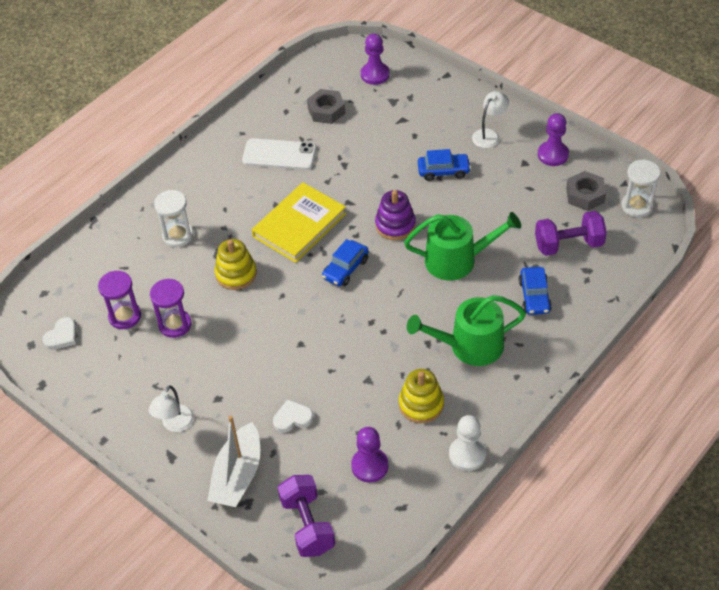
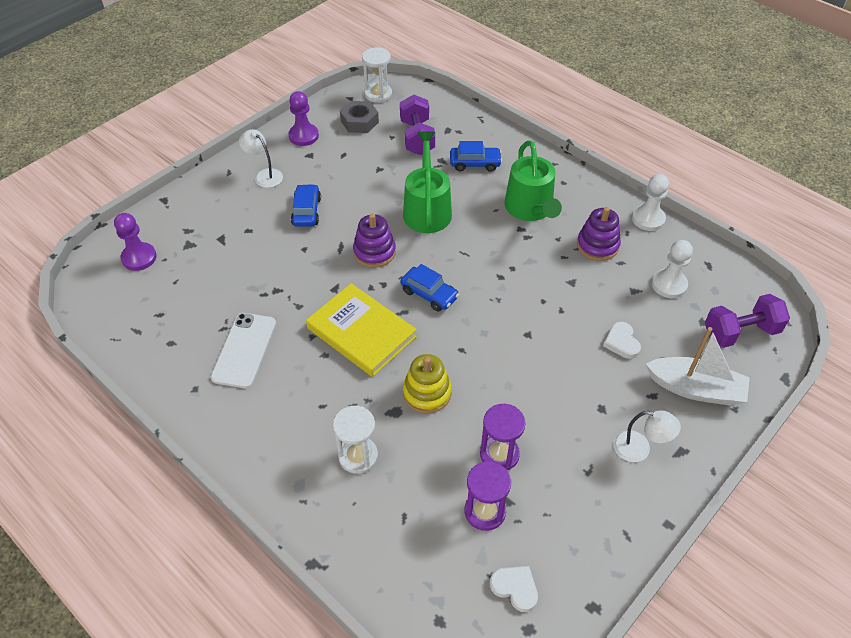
camera: 90 degrees left, 0 degrees up
grey nut [307,89,345,124] -> none
purple pawn [351,427,389,483] -> white pawn [652,240,693,298]
yellow stacking toy [399,369,444,423] -> purple stacking toy [577,207,621,261]

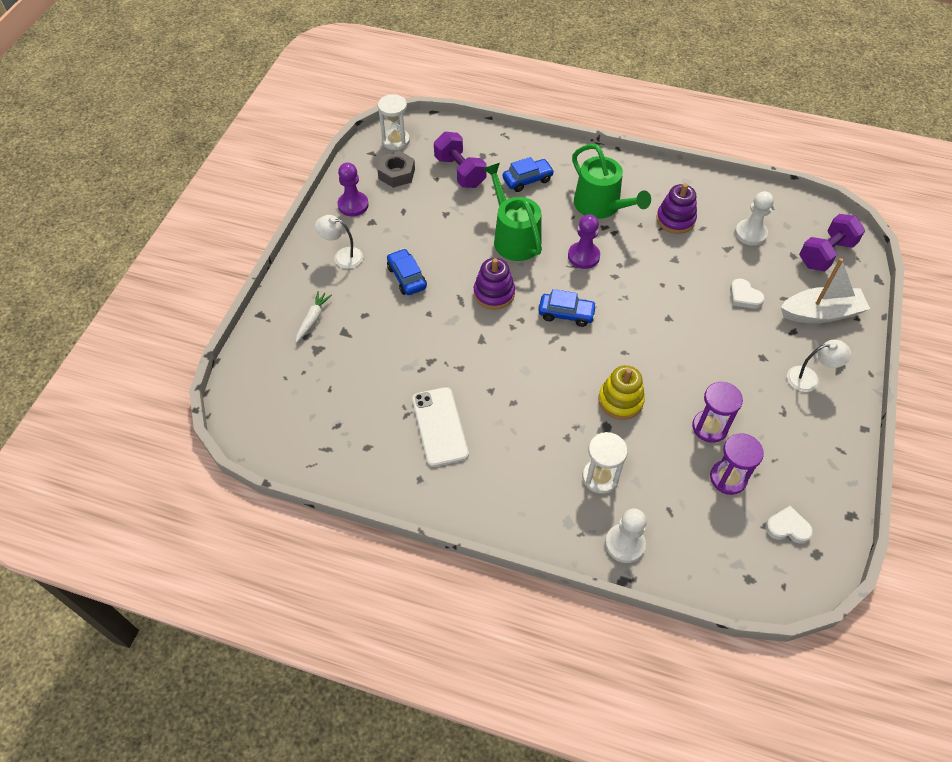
camera: 25 degrees left, 5 degrees up
purple pawn [114,213,157,271] -> purple pawn moved to [568,214,600,269]
yellow book [306,283,417,377] -> none
white pawn [632,174,669,231] -> white pawn moved to [605,508,647,563]
none -> white carrot [296,291,332,343]

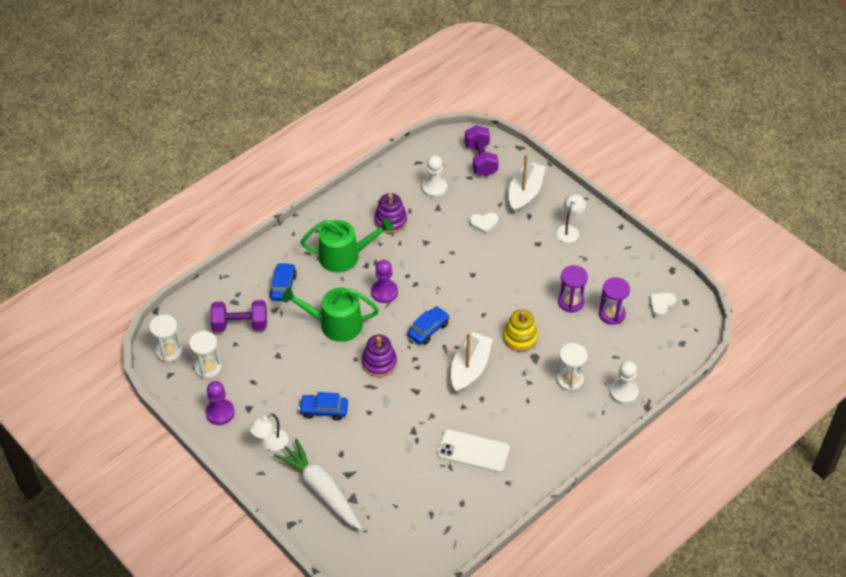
camera: 60 degrees left, 5 degrees down
white carrot [296,291,332,343] -> white carrot [273,438,362,530], size x2.12
grey nut [377,151,415,188] -> white hourglass [189,331,222,379]
none -> white boat [451,332,493,393]

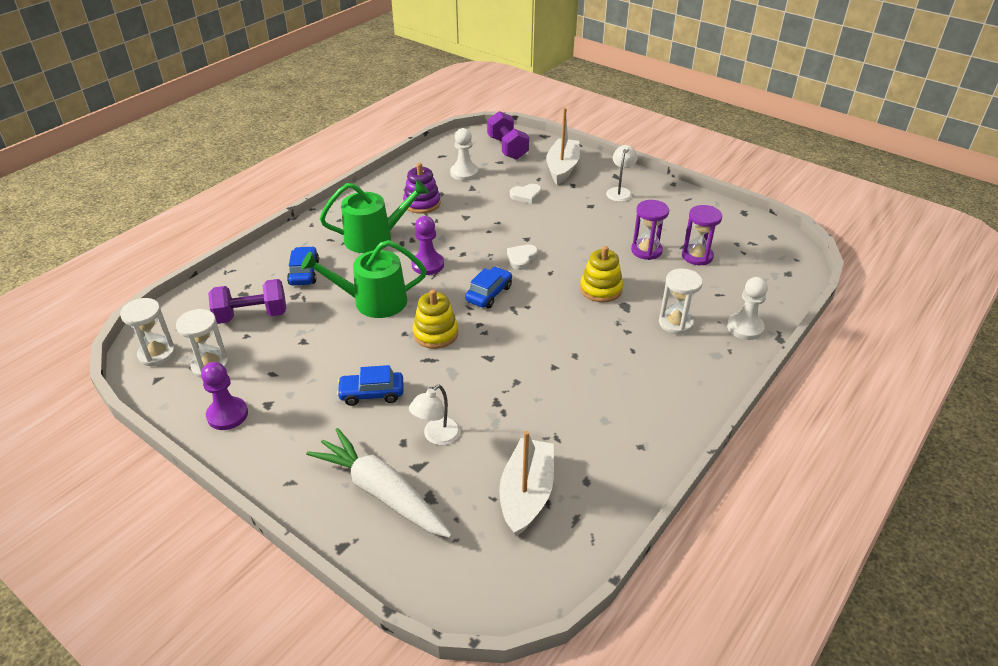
camera: 10 degrees left, 10 degrees down
white lamp [249,414,289,451] -> white lamp moved to [409,385,461,445]
purple stacking toy [362,335,397,377] -> yellow stacking toy [413,289,458,349]
white phone [437,429,510,473] -> none
white boat [451,332,493,393] -> white boat moved to [499,431,554,536]
white heart [650,293,676,317] -> white heart moved to [507,244,538,270]

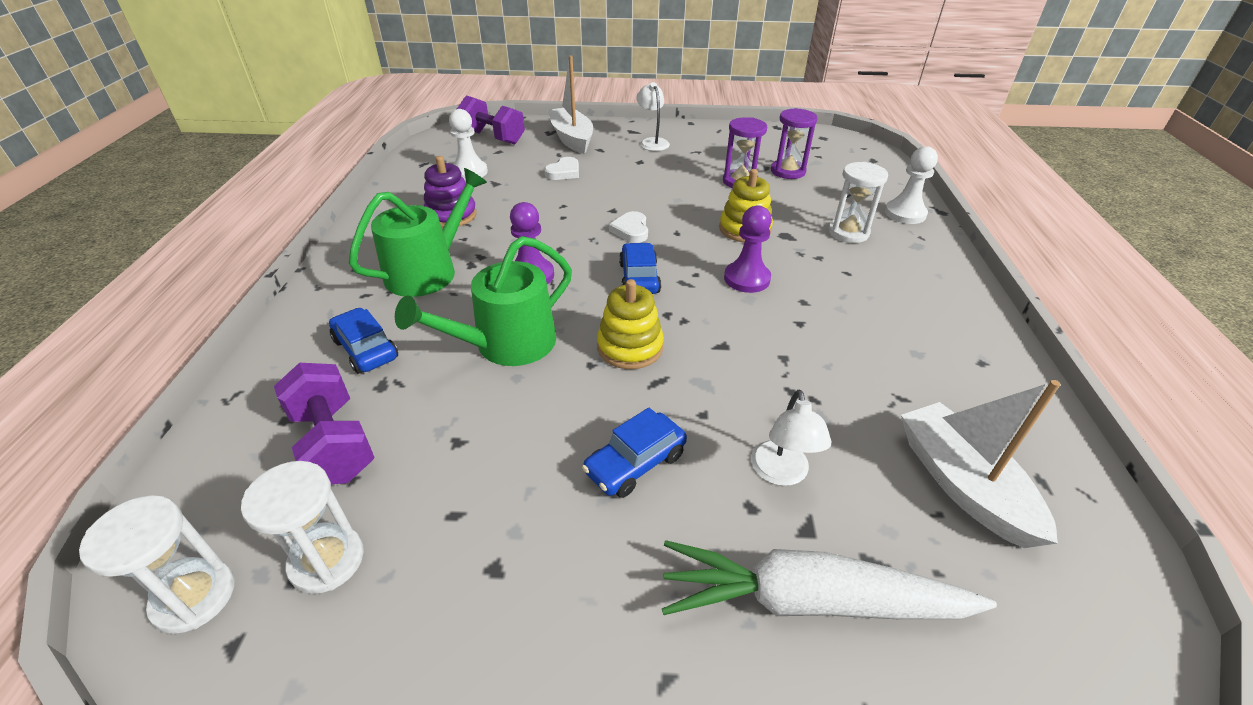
camera: 35 degrees left, 0 degrees up
purple pawn [201,362,248,430] -> purple pawn moved to [724,205,772,293]
purple dumbbell [208,279,286,324] -> purple dumbbell turned 75 degrees counterclockwise [274,363,375,484]

